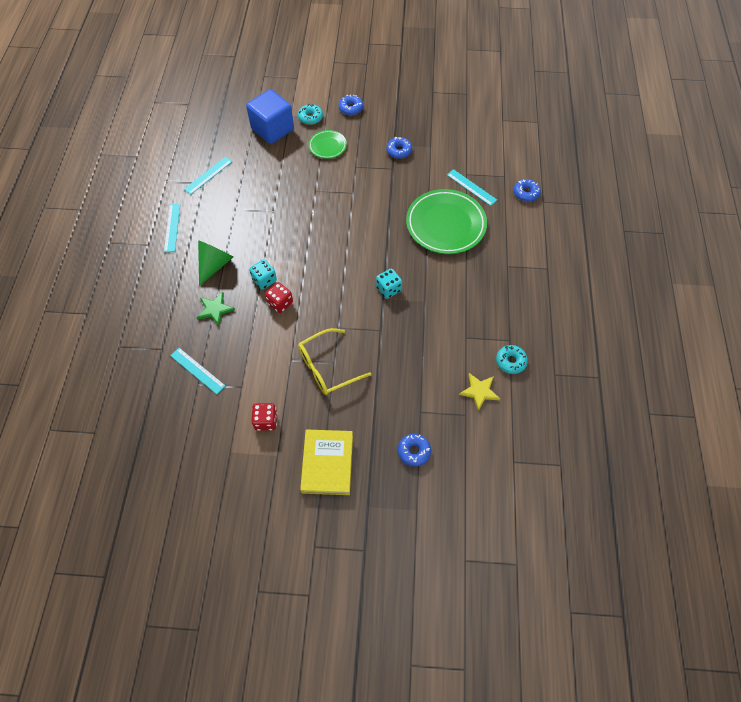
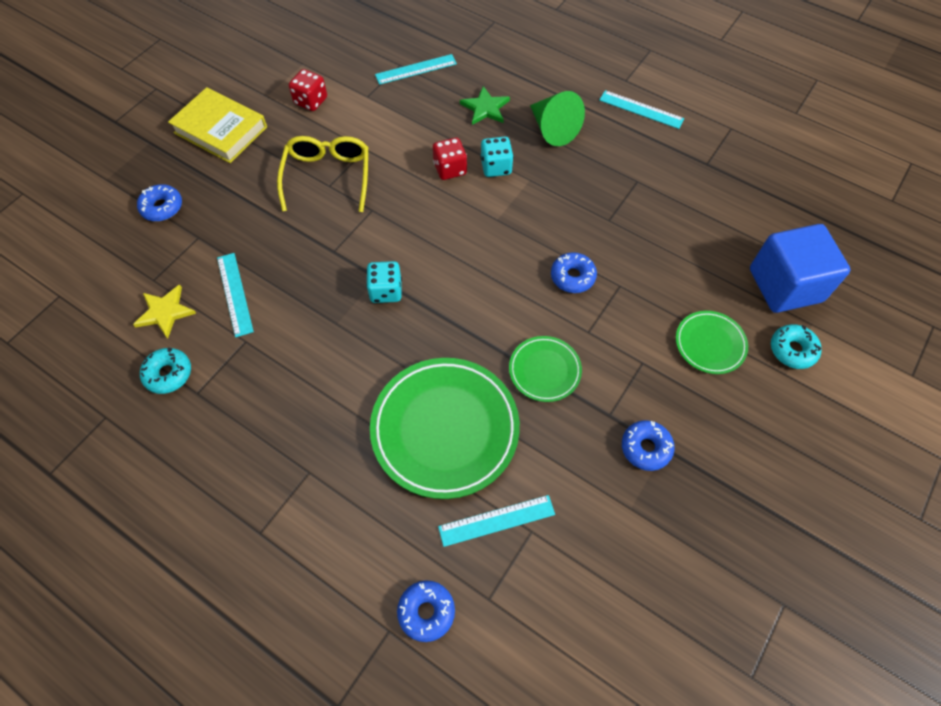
camera: 120 degrees right, 0 degrees up
turquoise ruler [184,157,232,195] -> turquoise ruler moved to [217,253,254,337]
blue donut [339,94,363,115] -> blue donut moved to [551,252,597,293]
none -> green plate [509,336,582,402]

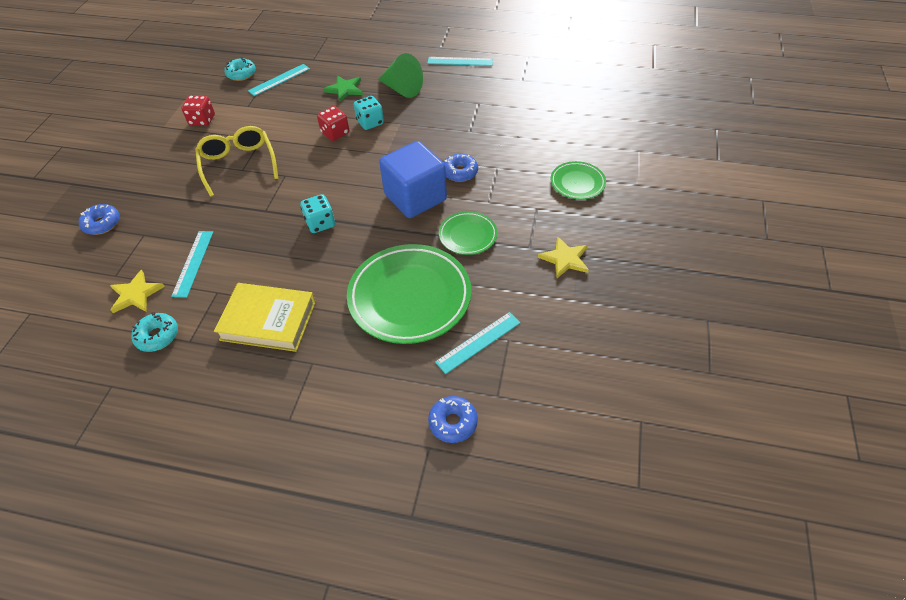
camera: 20 degrees left, 10 degrees down
yellow book [168,87,267,163] -> yellow book moved to [214,283,316,352]
turquoise ruler [217,253,254,337] -> turquoise ruler turned 45 degrees clockwise [171,231,213,298]
blue donut [622,420,675,471] -> yellow star [538,236,589,278]
blue cube [750,224,850,313] -> blue cube moved to [379,141,447,218]
turquoise donut [771,324,822,369] -> turquoise donut moved to [224,57,256,81]

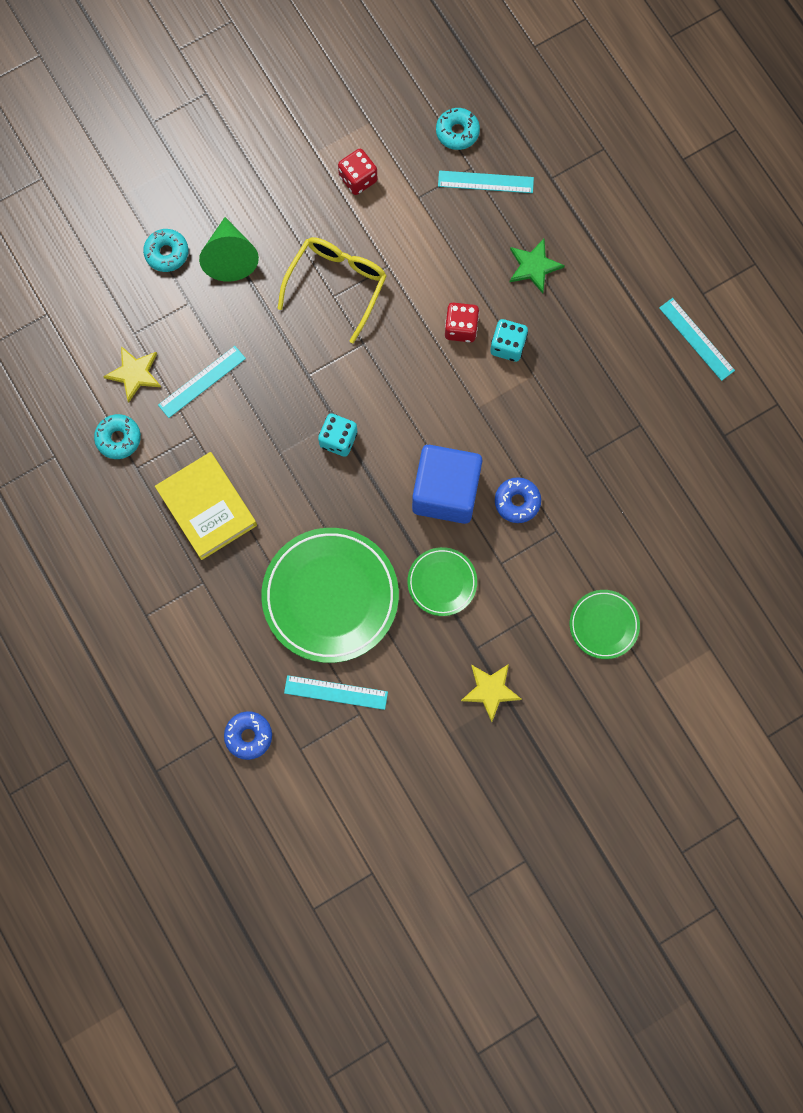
camera: 45 degrees right, 25 degrees up
blue donut [79,204,120,235] -> turquoise donut [143,229,188,272]
green cone [378,53,423,98] -> green cone moved to [199,217,259,282]

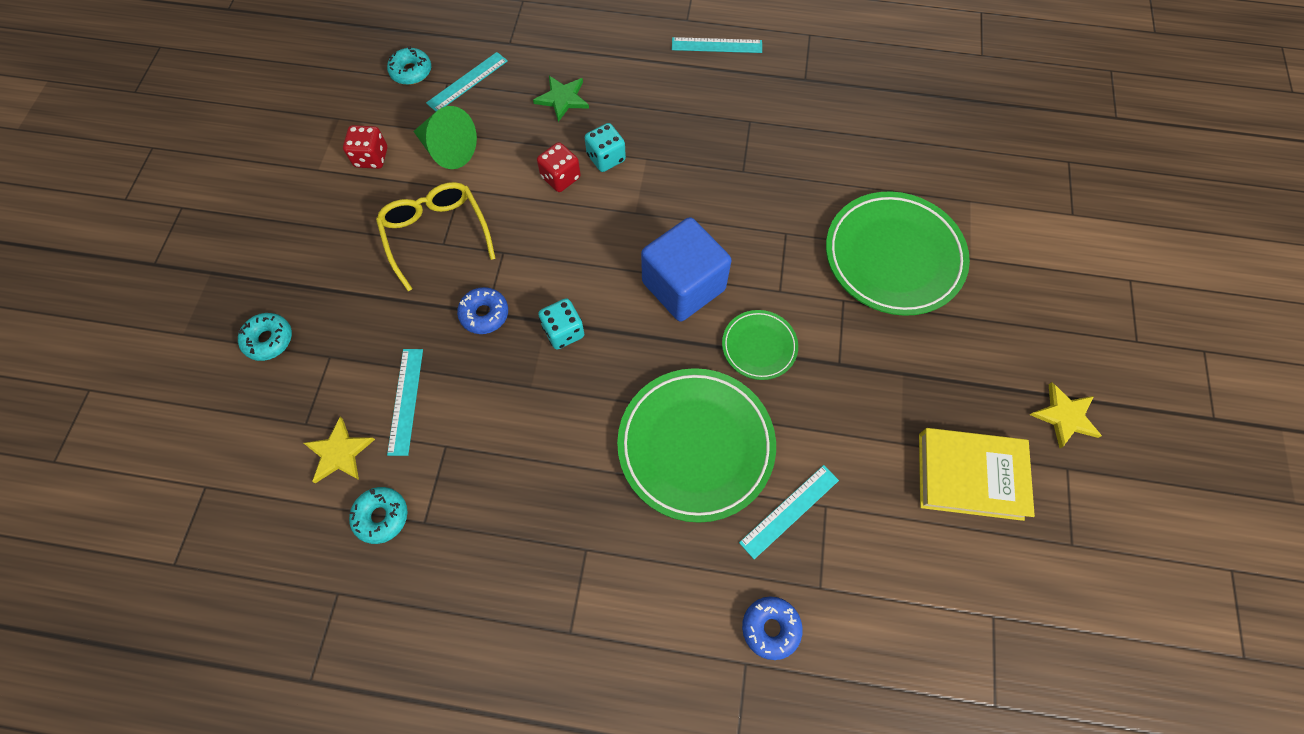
camera: 50 degrees left, 10 degrees down
yellow book [155,452,257,560] -> yellow book moved to [919,428,1035,521]
green cone [199,217,259,282] -> green cone moved to [413,106,477,169]
yellow star [461,664,522,722] -> yellow star moved to [1030,382,1102,448]
blue donut [495,477,541,523] -> blue donut moved to [457,287,508,334]
green plate [570,590,640,659] -> green plate [826,191,970,316], size x1.95

